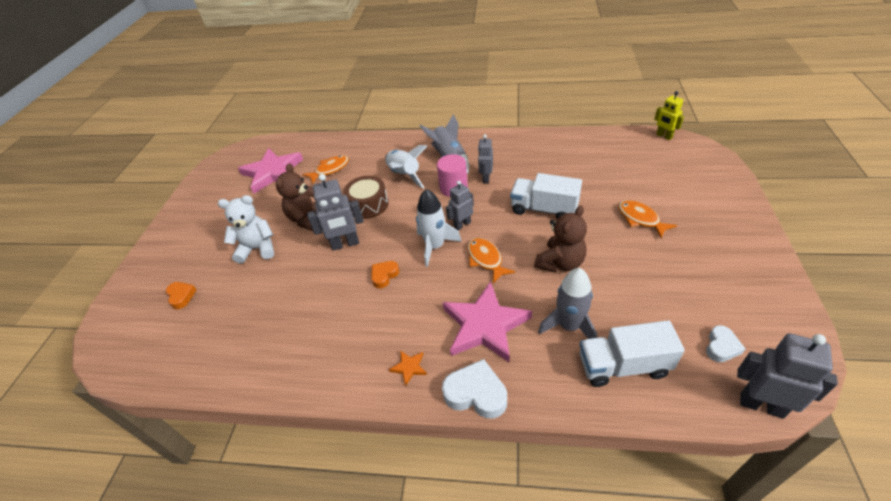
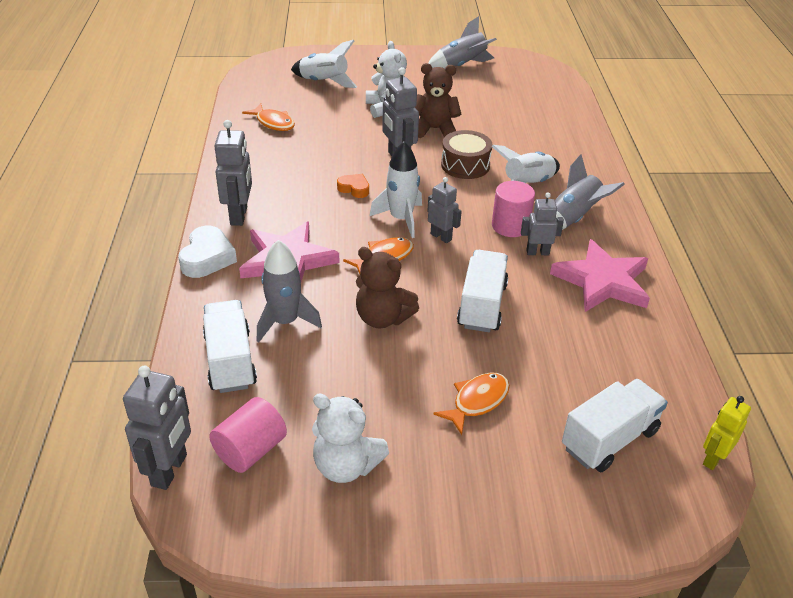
camera: 75 degrees right, 5 degrees down
orange heart [166,282,197,309] -> white rocket [291,40,357,88]
pink star [238,148,303,194] -> pink star moved to [550,239,650,312]
orange fish [302,155,349,184] -> orange fish moved to [242,104,295,131]
orange star [389,350,427,386] -> grey robot [214,120,252,226]
white heart [706,325,745,362] -> pink cylinder [209,397,287,473]
none -> white teddy bear [312,393,389,483]
none -> grey rocket [428,16,497,68]
none -> white truck [562,379,668,472]

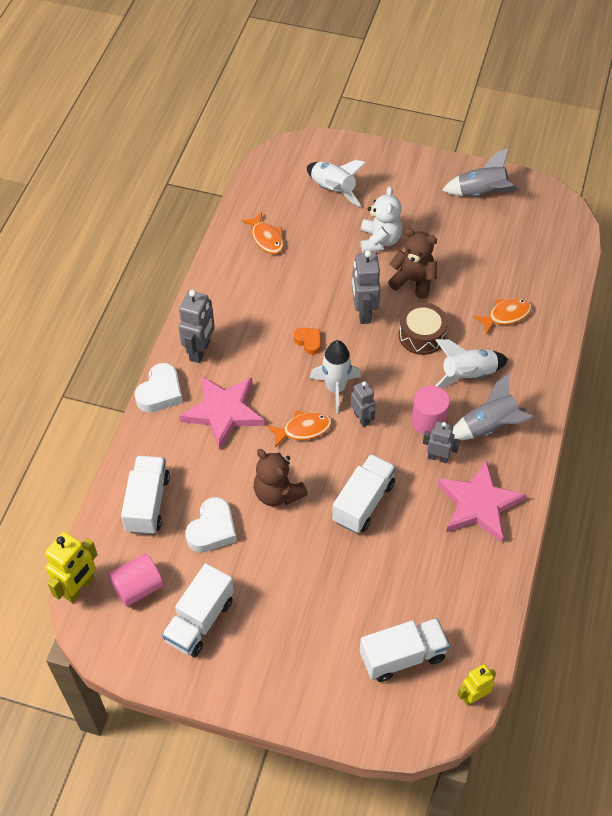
camera: 20 degrees right, 15 degrees up
grey robot [123,366,191,490] -> yellow robot [45,532,98,603]
grey rocket [257,240,322,343] -> none
white teddy bear [312,393,389,483] -> white truck [162,563,234,657]
orange fish [433,372,510,435] -> orange fish moved to [473,298,532,334]
none -> white heart [185,497,237,553]

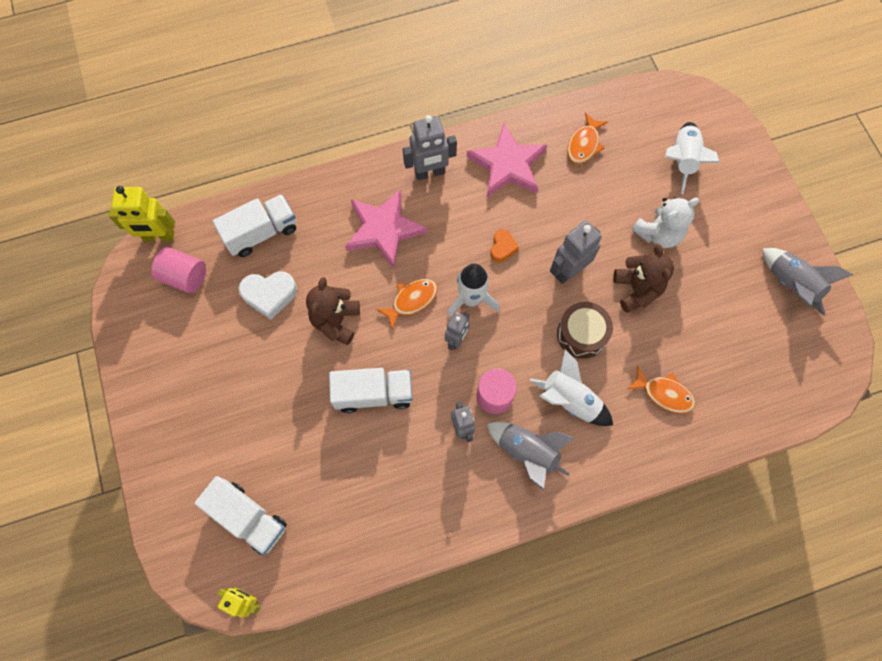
camera: 55 degrees right, 15 degrees up
white heart [135,363,183,412] -> none
white truck [162,563,234,657] -> none
orange fish [267,411,332,448] -> orange fish turned 75 degrees counterclockwise [376,279,437,330]
pink star [437,460,527,543] -> pink star moved to [466,124,547,197]

